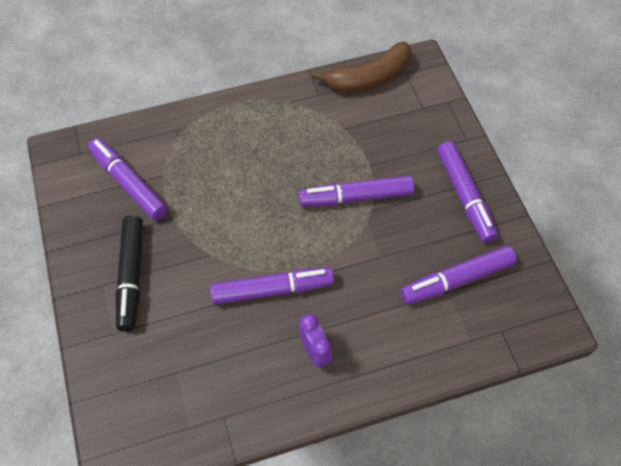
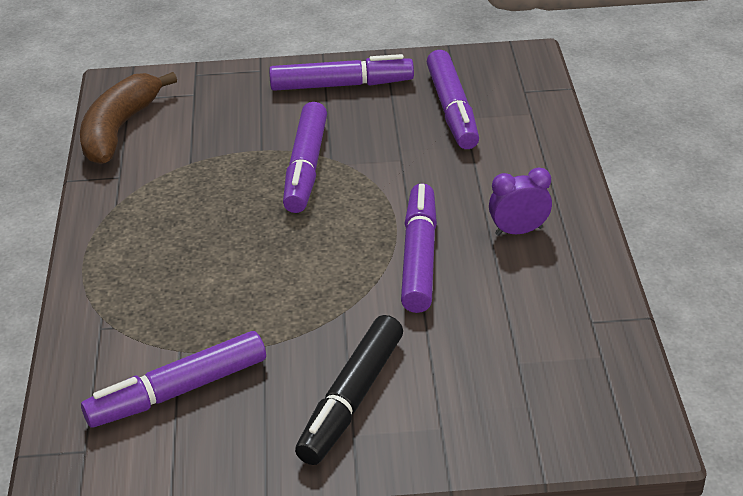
camera: 75 degrees left, 20 degrees down
black marker [116,215,143,332] -> black marker turned 105 degrees clockwise [295,315,403,465]
brown banana [312,42,411,93] -> brown banana turned 150 degrees counterclockwise [80,72,177,164]

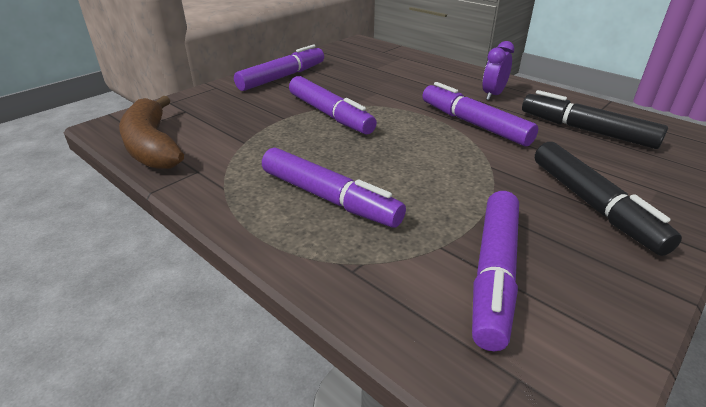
camera: 45 degrees left, 5 degrees down
purple marker [427,50,479,149] -> purple marker moved to [262,148,406,227]
none -> black marker [522,90,668,149]

